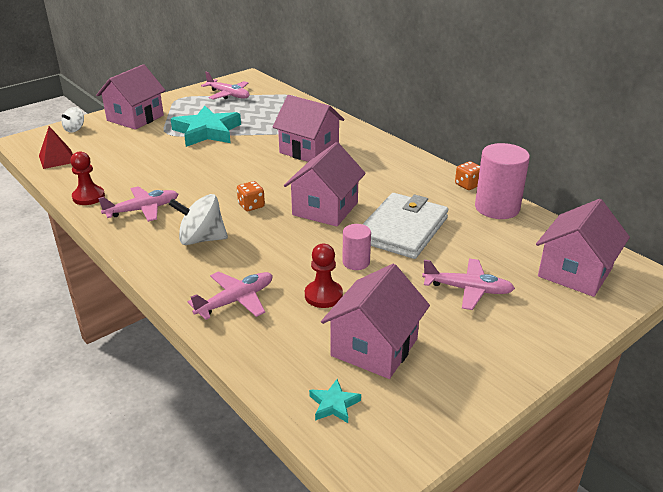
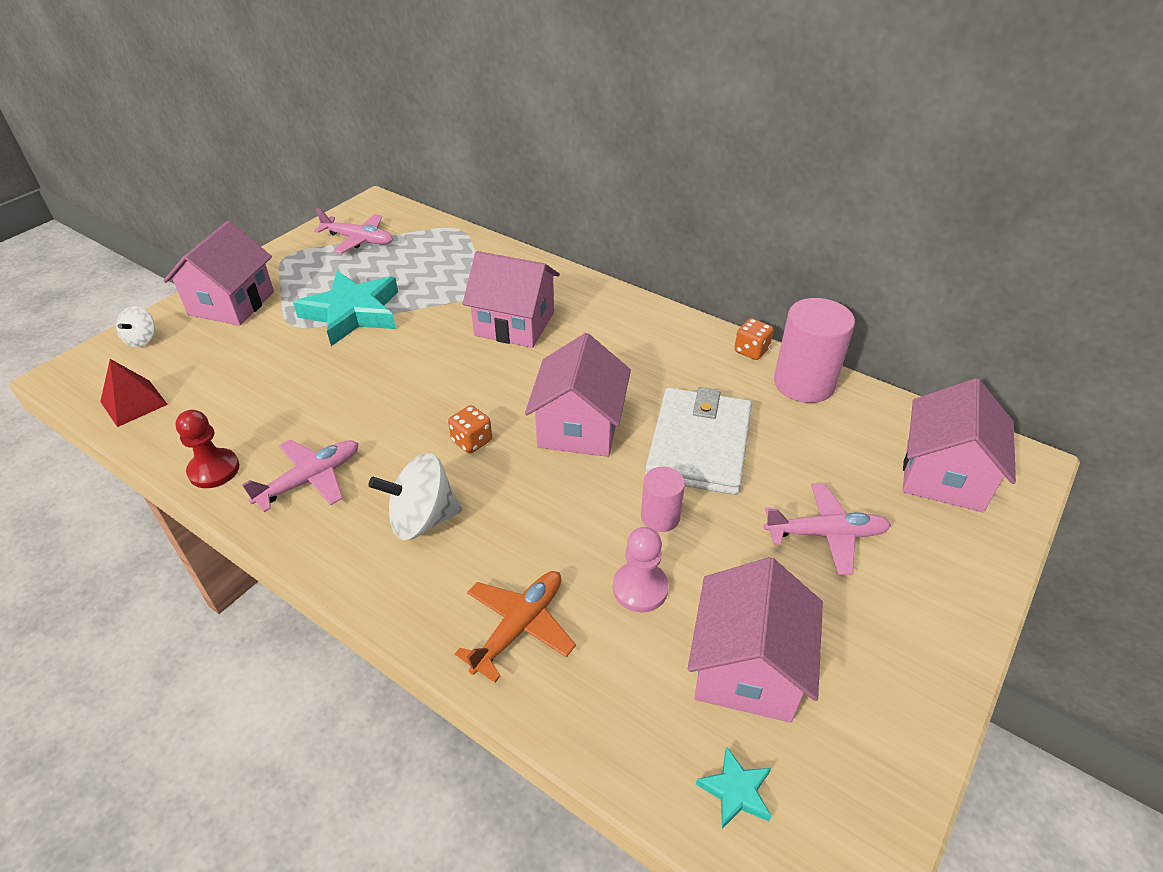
camera: 15 degrees left, 10 degrees up
pink plane [188,271,273,320] -> orange plane [455,571,576,682]
red pawn [305,244,343,308] -> pink pawn [613,527,669,612]

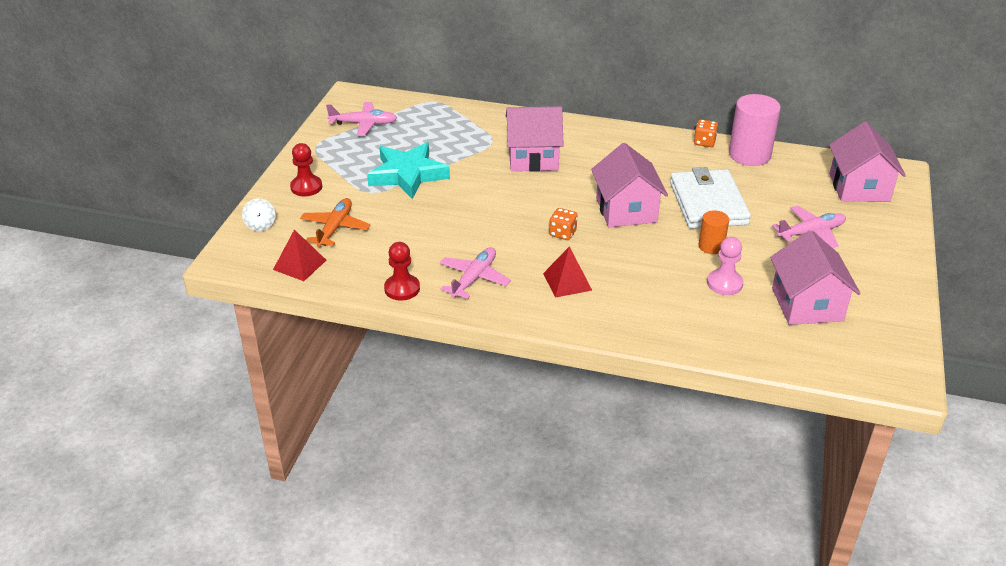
camera: 20 degrees left, 5 degrees down
pink house [163,221,274,326] -> red pawn [290,143,322,196]
white spinning top [368,453,462,540] -> red pyramid [543,246,592,298]
orange plane [455,571,576,682] -> orange plane moved to [300,198,370,247]
pink cylinder [641,467,685,532] -> orange cylinder [699,210,729,254]
turquoise star [696,747,772,829] -> none

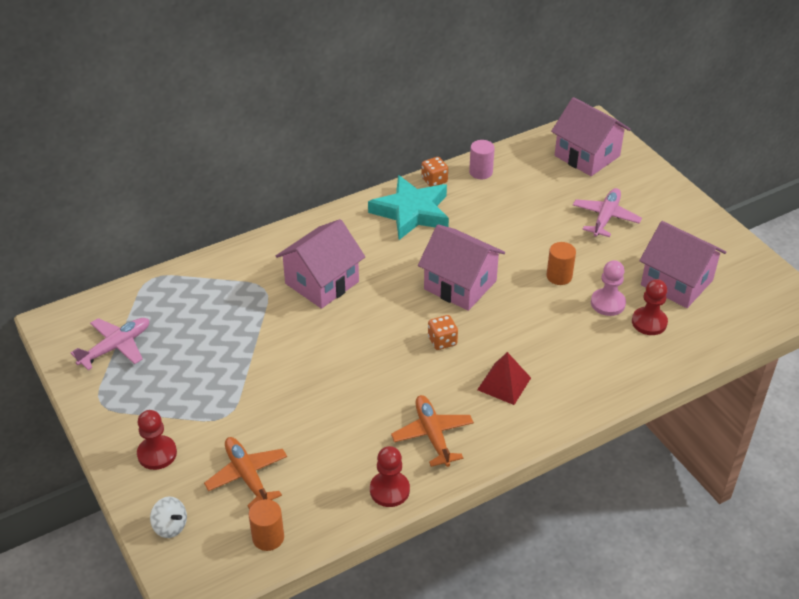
camera: 45 degrees left, 5 degrees up
red pyramid [273,230,326,281] -> orange cylinder [249,499,284,551]
turquoise star [367,142,450,199] -> turquoise star moved to [368,175,449,240]
pink plane [440,247,511,299] -> orange plane [391,395,474,467]
white wallet [670,167,751,229] -> none
pink cylinder [729,94,781,166] -> pink cylinder [469,140,495,179], size x0.55
none -> red pawn [632,279,668,335]

